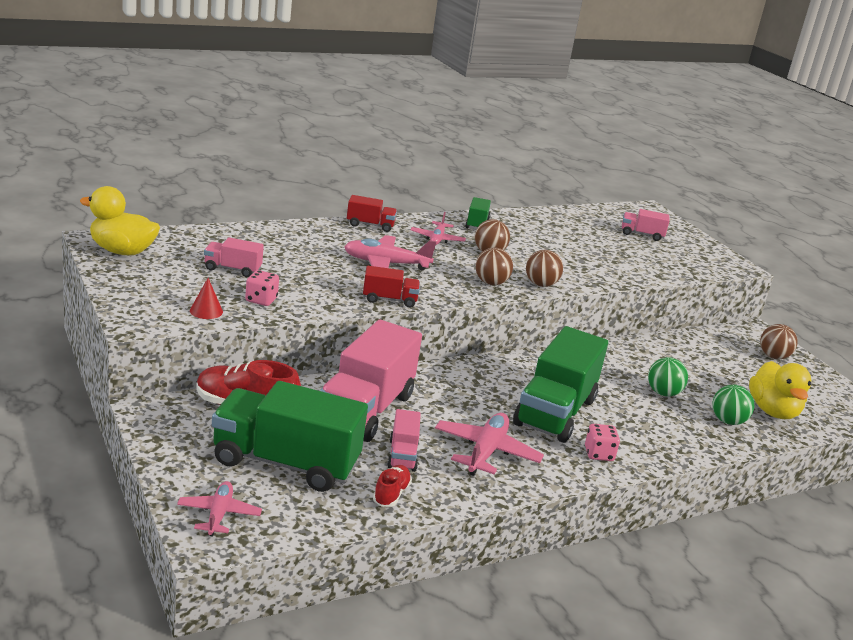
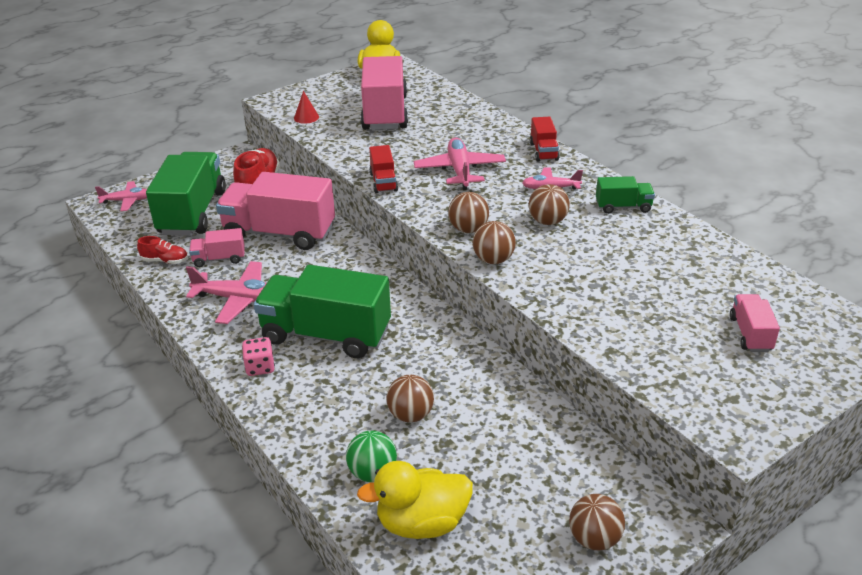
camera: 85 degrees right, 10 degrees up
pink truck [204,237,264,277] -> pink truck [360,56,408,130], size x2.15
pink dice [245,270,279,306] -> none
green ball [648,357,688,397] -> brown ball [387,375,434,422]

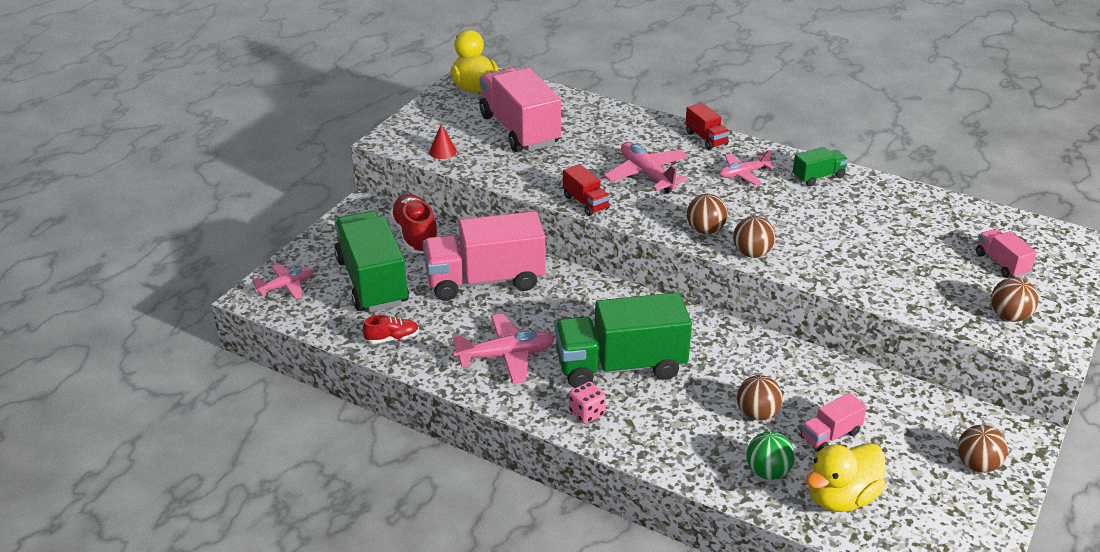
camera: 25 degrees left, 0 degrees up
pink truck [189,228,245,267] -> pink truck moved to [801,393,867,452]
brown ball [529,184,570,225] -> brown ball moved to [991,277,1038,322]

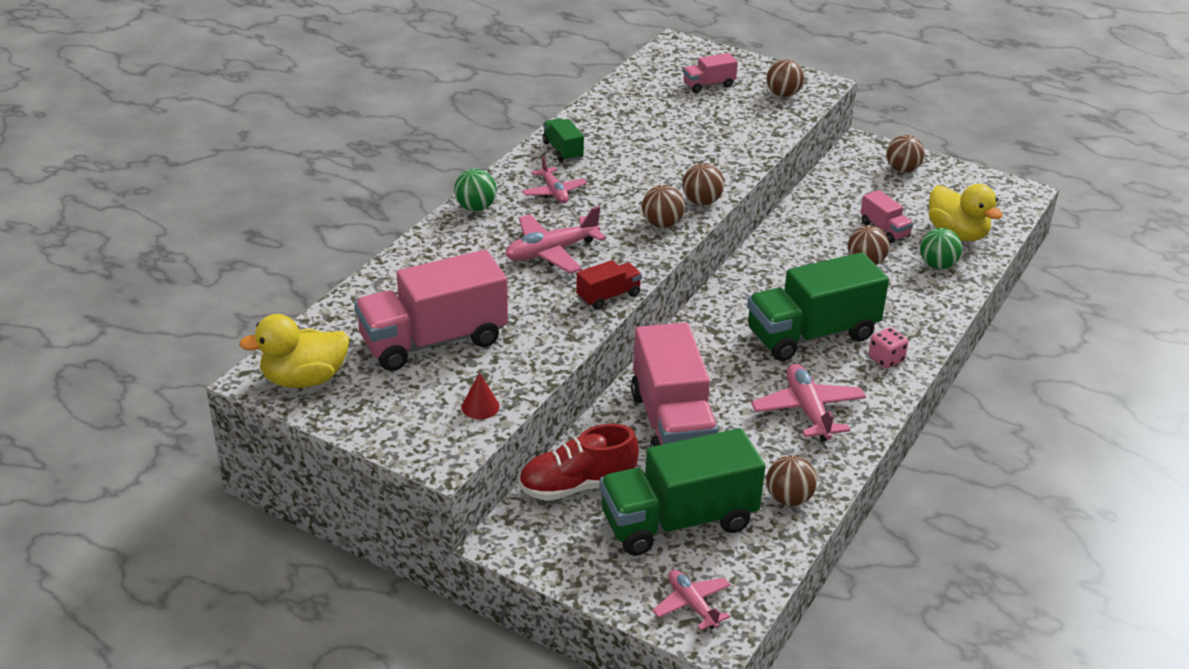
camera: 90 degrees left, 0 degrees up
red shoe [363,315,419,344] -> brown ball [766,455,817,506]
green truck [555,292,692,388] -> green truck turned 75 degrees clockwise [747,252,889,361]
red truck [685,103,730,150] -> green ball [454,169,497,211]

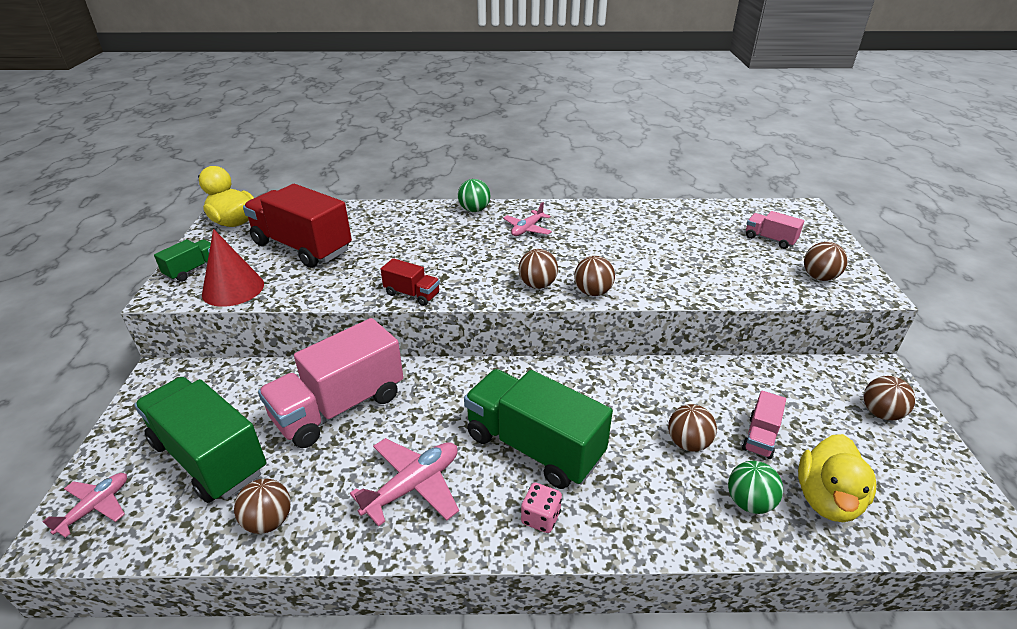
camera: 60 degrees right, 0 degrees up
pink truck [354,250,508,371] -> red truck [243,184,352,268]
red cone [461,372,500,419] -> red cone [202,229,264,307], size x1.98
pink plane [505,206,606,273] -> none
red shoe [519,424,639,501] -> none
green truck [542,118,584,162] -> green truck moved to [154,239,211,282]

